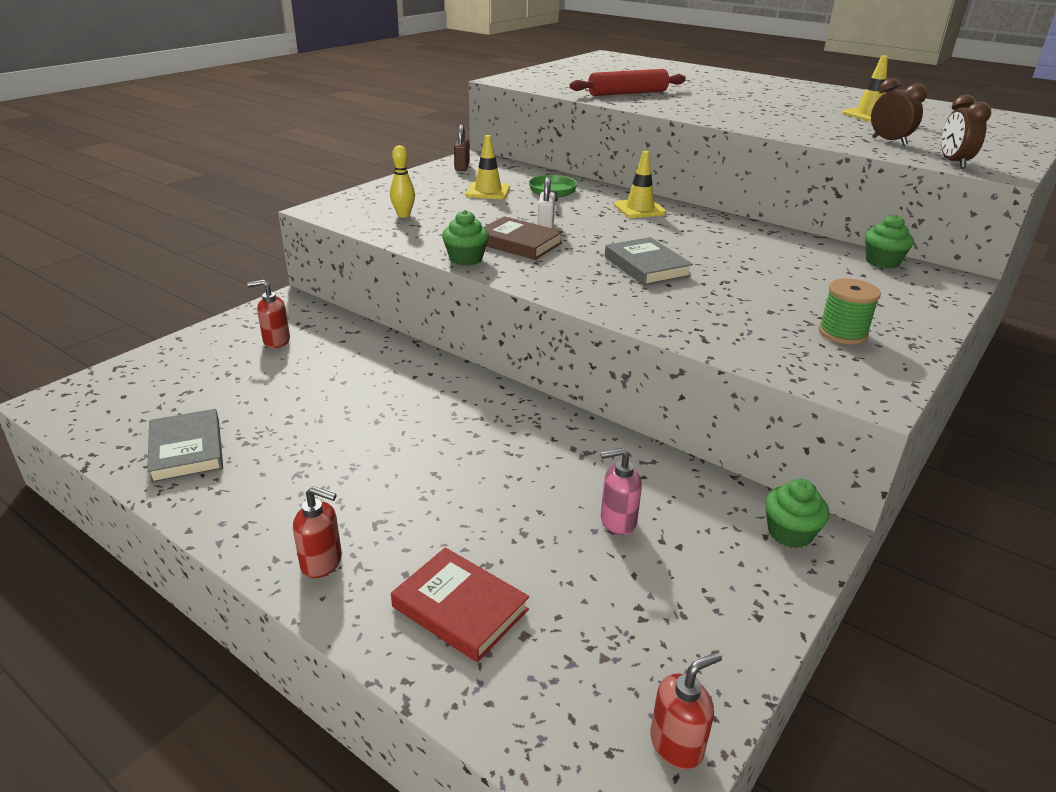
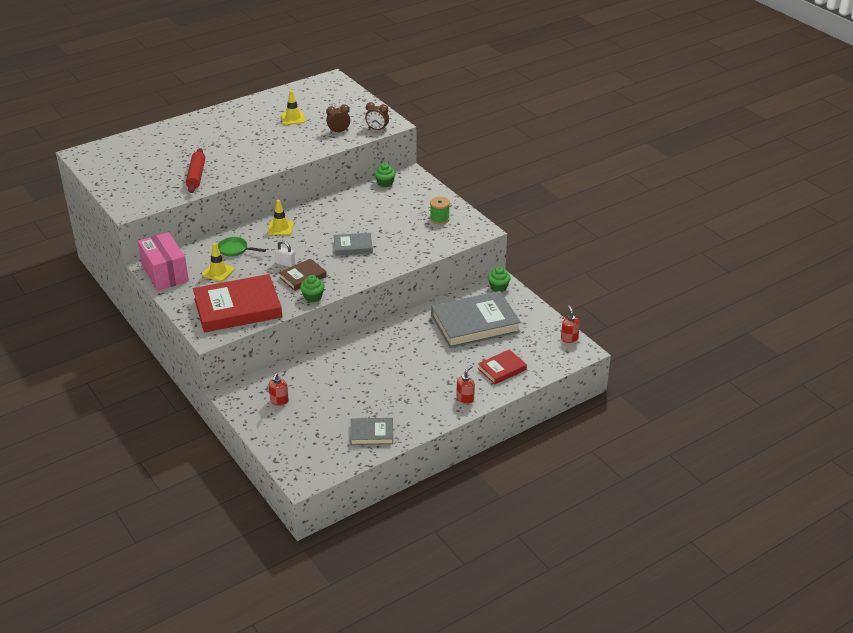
camera: 70 degrees left, 5 degrees up
yellow bowling pin [390,145,415,217] -> red book [193,274,282,333]
brown padlock [454,124,470,171] -> pink box [138,232,189,291]
pink soap dispenser [600,448,642,535] -> grey book [431,291,521,348]

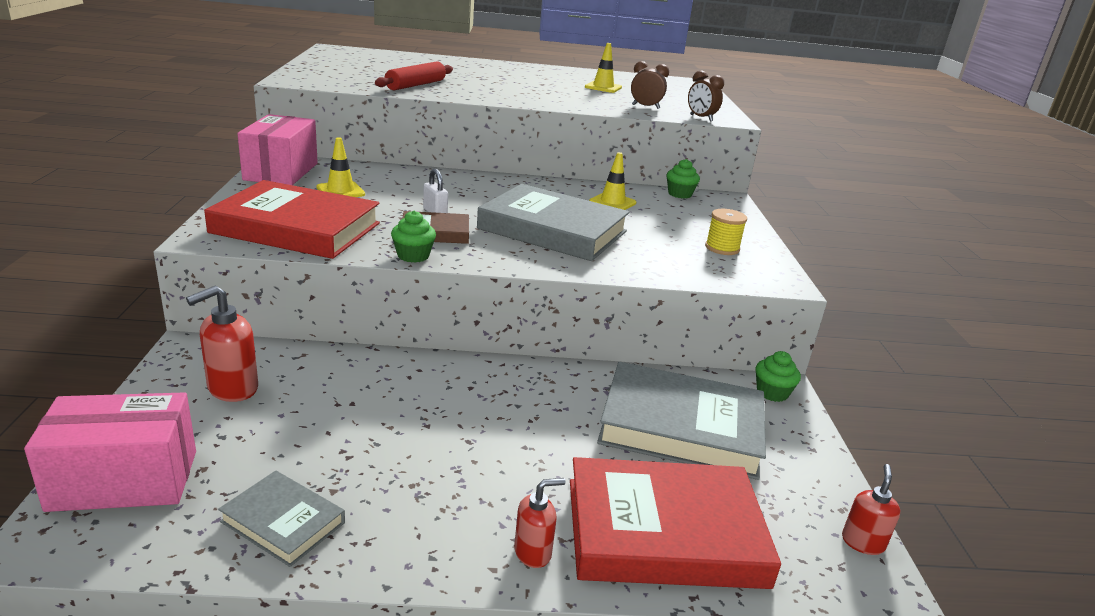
camera: 30 degrees right, 10 degrees down
green pan [217,237,266,256] -> none
yellow traffic cone [268,200,294,235] -> yellow traffic cone moved to [589,152,636,210]
red soap dispenser [269,373,289,406] -> red soap dispenser [186,286,258,402], size x1.57
grey book [334,233,373,256] -> grey book [477,184,630,261], size x1.97
green spool [430,197,450,224] -> yellow spool [705,209,747,255]
red book [478,349,527,384] -> red book [570,457,781,589], size x1.97
none -> pink box [24,392,196,512]

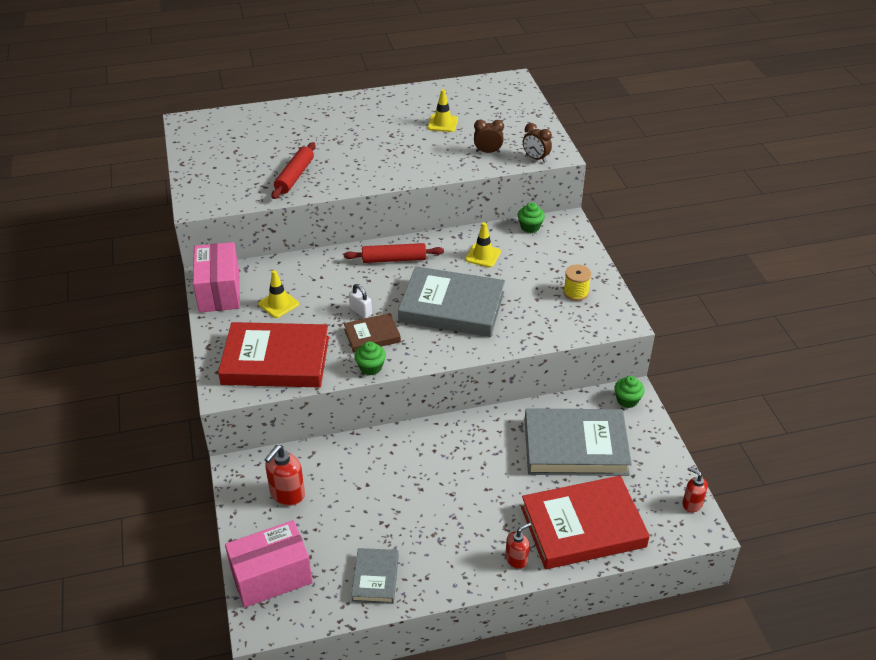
camera: 10 degrees left, 15 degrees up
grey book [218,471,345,567] -> grey book turned 75 degrees clockwise [351,548,399,604]
red soap dispenser [842,464,900,555] -> red soap dispenser turned 60 degrees counterclockwise [682,467,708,512]
none -> red rolling pin [344,243,444,263]

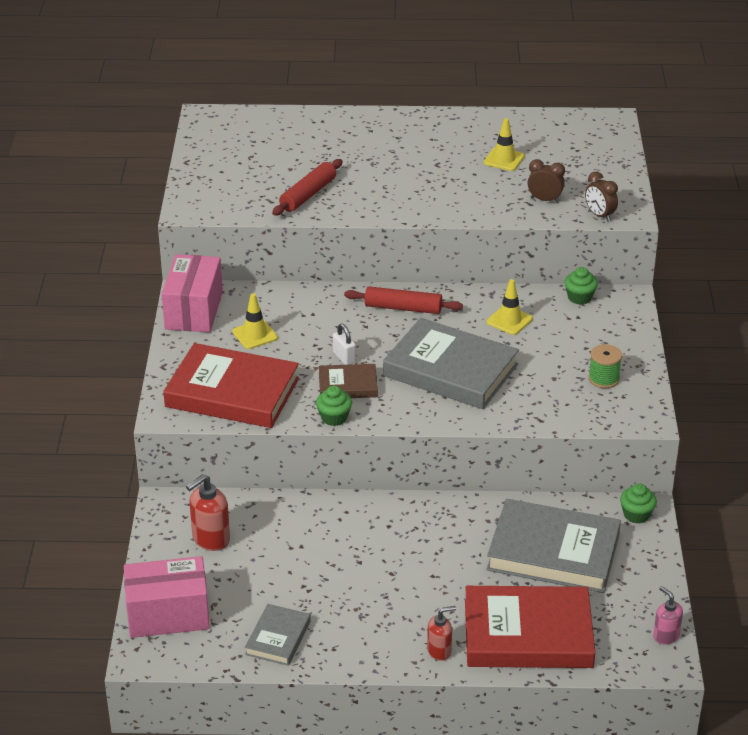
camera: 15 degrees right, 5 degrees down
yellow spool [563,264,591,301] -> green spool [589,344,622,388]
red soap dispenser [682,467,708,512] -> pink soap dispenser [653,586,683,644]

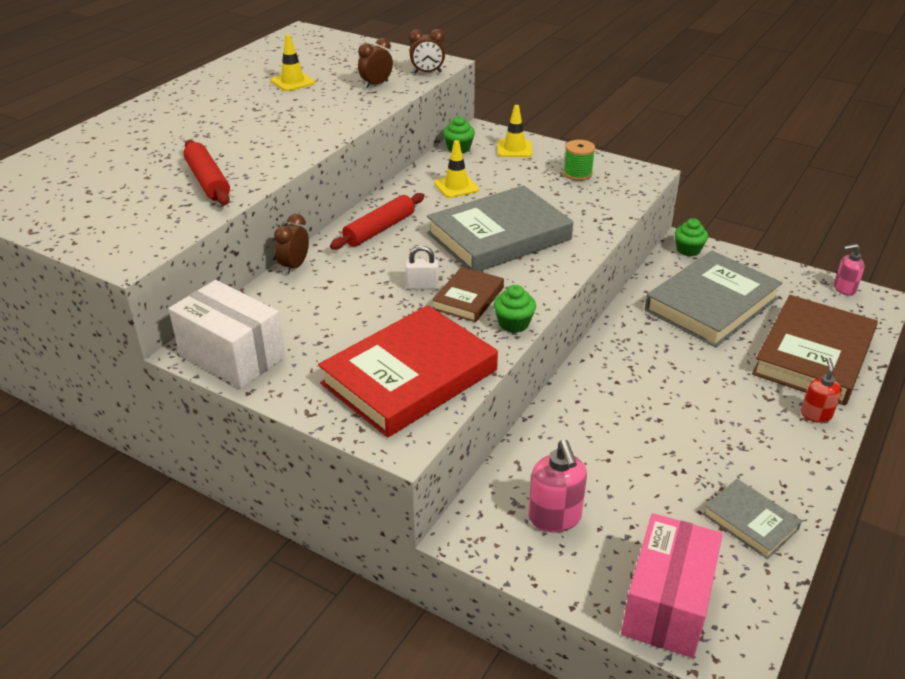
camera: 60 degrees left, 0 degrees up
pink box [162,254,223,332] -> white box [169,280,285,388]
red soap dispenser [186,474,230,551] -> pink soap dispenser [528,440,587,533]
yellow traffic cone [232,293,278,349] -> yellow traffic cone moved to [497,105,532,157]
red book [465,586,595,668] -> brown book [752,295,878,406]
none -> brown clock [274,214,309,275]

